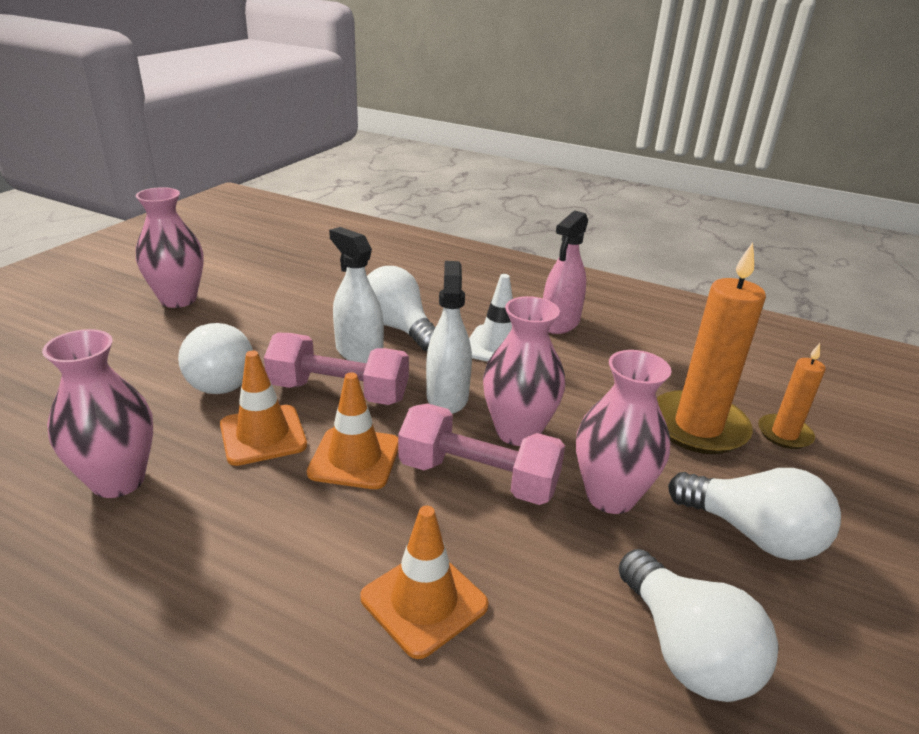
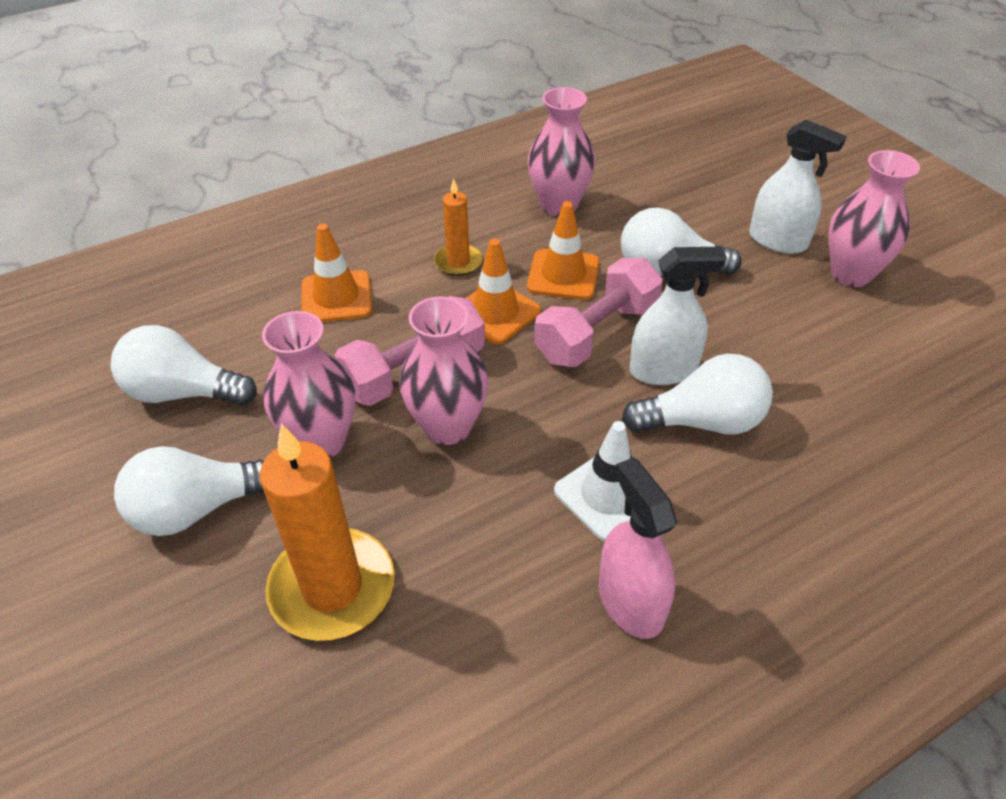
camera: 125 degrees right, 15 degrees up
white spray bottle [426,261,472,414] -> white spray bottle moved to [749,120,846,254]
orange candle [758,343,826,449] -> orange candle moved to [434,178,483,276]

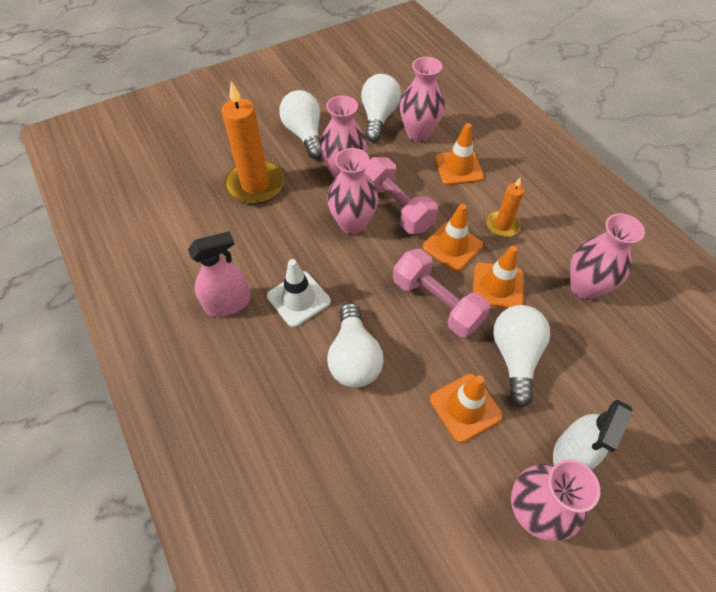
camera: 90 degrees right, 10 degrees up
white spray bottle [630,247,727,385] -> none
none -> pink vase [400,57,445,142]
none -> orange traffic cone [430,374,503,443]

